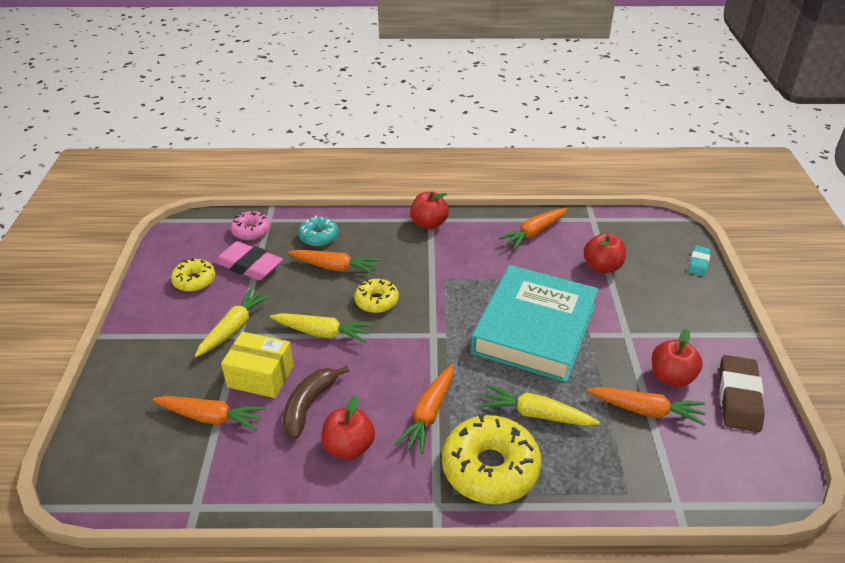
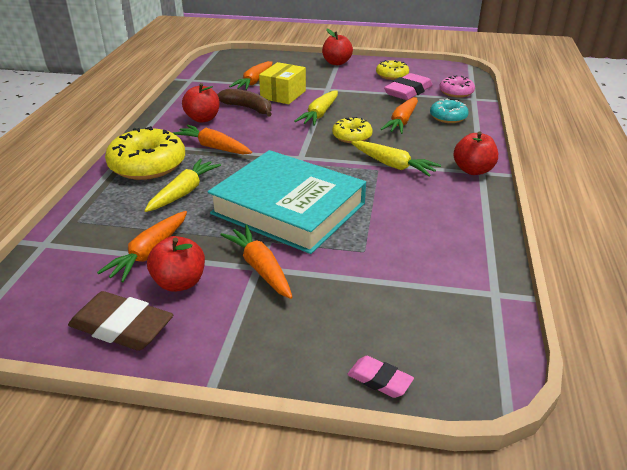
camera: 100 degrees right, 5 degrees down
yellow carrot [195,288,271,357] -> yellow carrot moved to [351,141,441,177]
orange carrot [498,208,567,250] -> orange carrot moved to [220,225,293,299]
red apple [584,233,626,273] -> red apple moved to [322,29,353,65]
turquoise eraser [688,245,711,276] -> pink eraser [347,356,414,398]

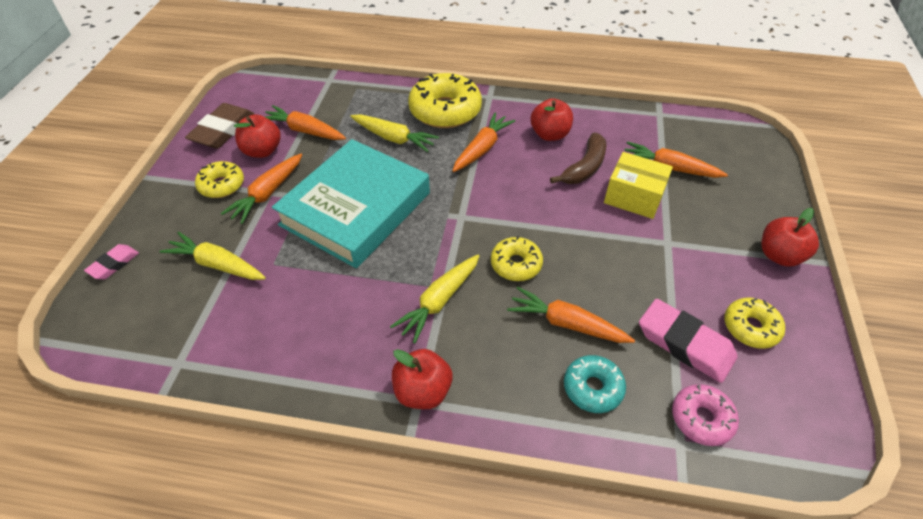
camera: 90 degrees right, 15 degrees up
orange carrot [220,225,293,299] -> orange carrot turned 150 degrees clockwise [221,154,302,224]
yellow carrot [294,90,338,126] -> yellow carrot moved to [159,232,266,280]
none -> yellow donut [195,161,244,198]

